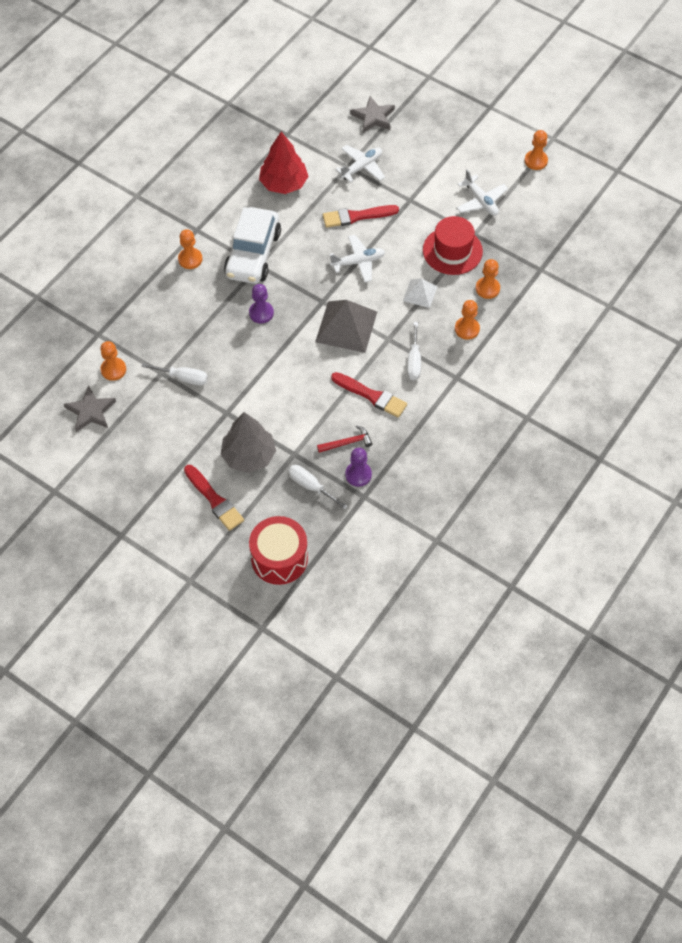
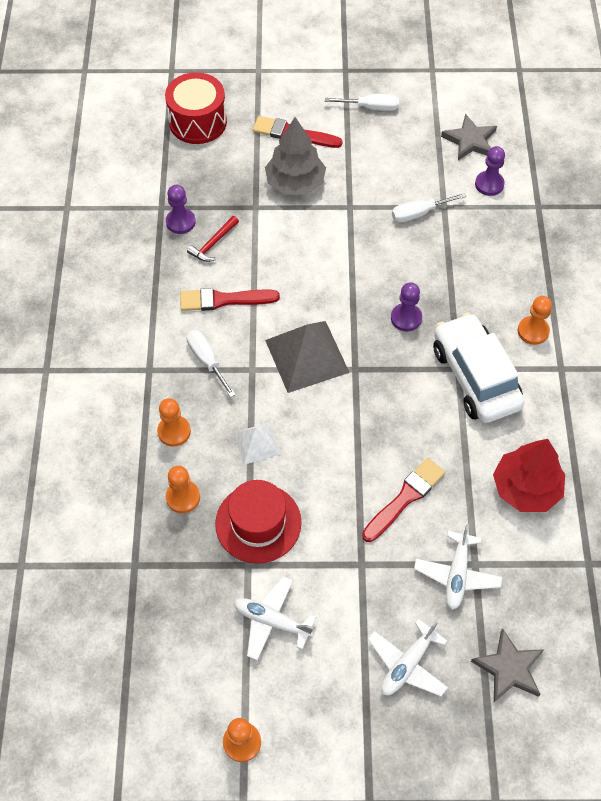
camera: 145 degrees right, 0 degrees up
orange pawn [100,341,126,381] -> purple pawn [475,146,505,196]
white screwdriver [288,465,347,509] -> white screwdriver moved to [325,94,399,111]
white plane [329,235,385,283] -> white plane moved to [368,619,448,696]

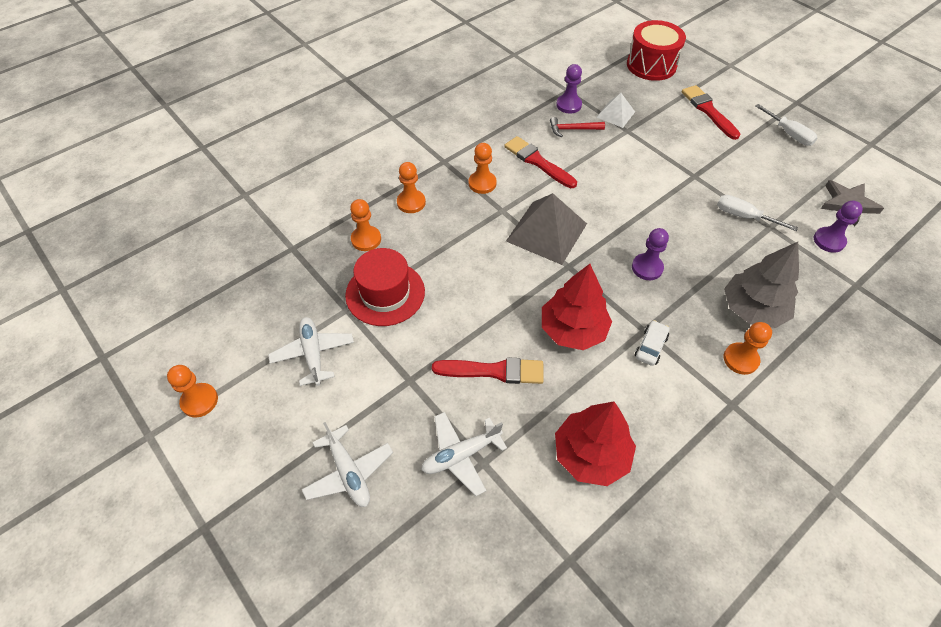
camera: 50 degrees right, 5 degrees down
white screwdriver [186,330,236,397] -> orange pawn [469,143,497,194]
white pyramid [234,423,281,465] -> white pyramid moved to [596,93,635,128]
grey tree [265,117,326,195] -> grey tree moved to [724,242,799,328]
white plane [368,619,448,696] -> white plane turned 120 degrees counterclockwise [302,422,393,507]
white car [433,312,525,423] -> white car [635,320,669,366], size x0.40
grey star [471,628,544,702] -> none
none -> red tree [542,264,612,350]

